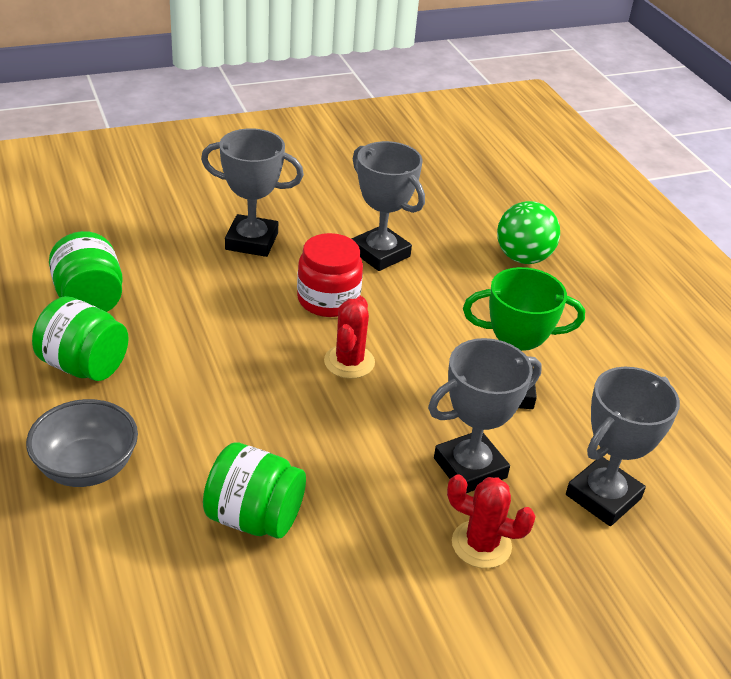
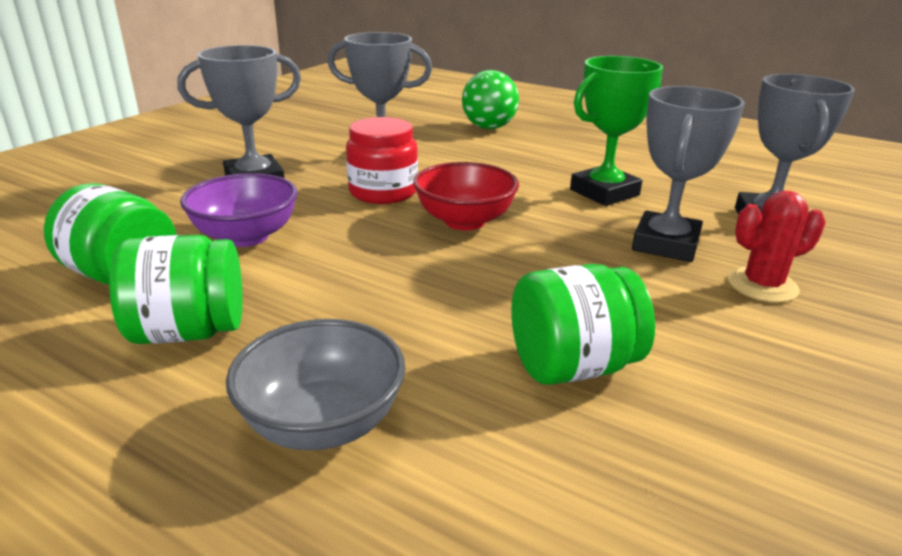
camera: 35 degrees left, 10 degrees down
red cactus [324,296,375,379] -> red bowl [413,162,519,230]
none -> purple bowl [180,173,298,247]

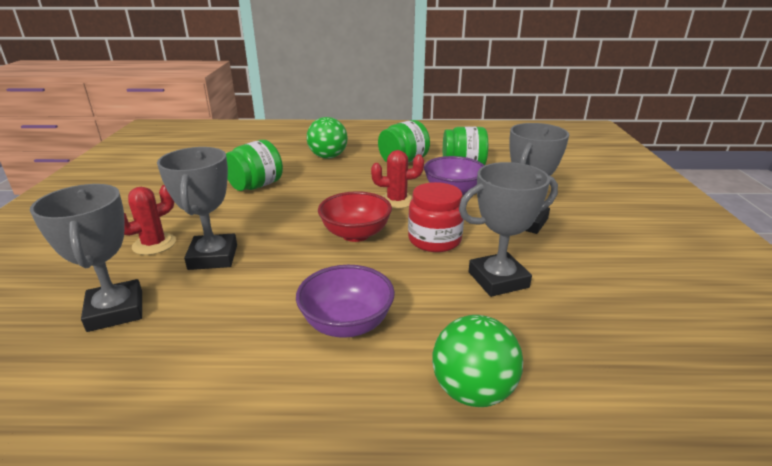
camera: 150 degrees right, 0 degrees up
grey bowl [226,319,406,451] -> green ball [307,117,348,159]
green trophy [570,56,663,206] -> none
none -> purple bowl [296,265,395,338]
none -> red cactus [371,150,424,209]

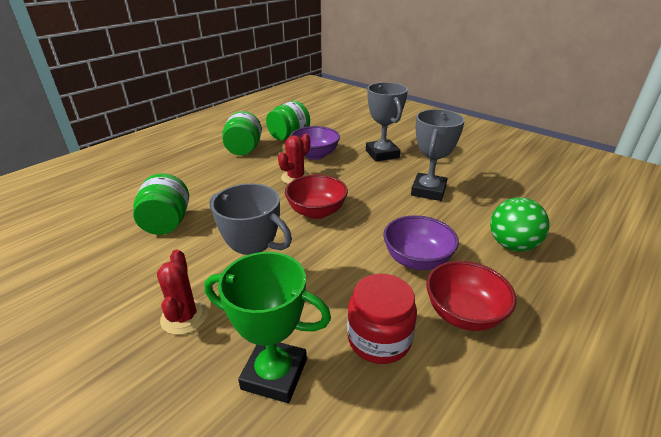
camera: 50 degrees left, 5 degrees up
grey trophy [30,184,142,332] -> green trophy [204,252,331,403]
green ball [307,117,348,159] -> none
red jar [408,182,464,252] -> red jar moved to [347,274,417,364]
none -> red bowl [426,261,516,331]

